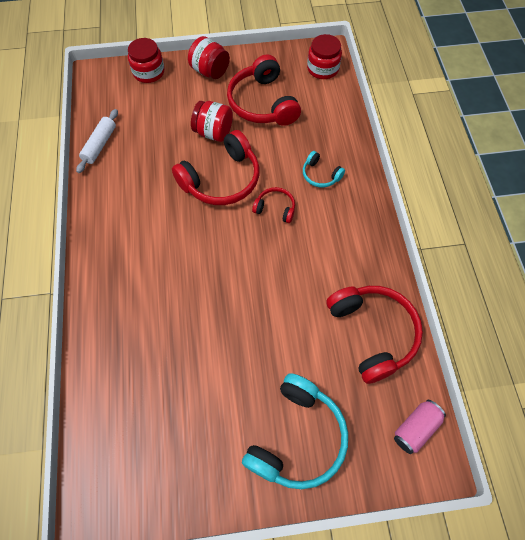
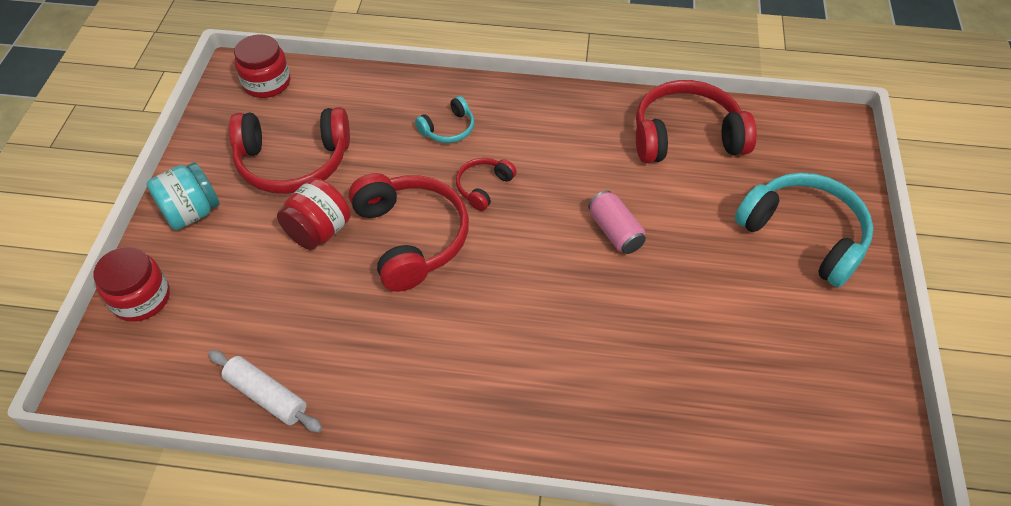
camera: 75 degrees left, 10 degrees down
red jar [188,36,230,79] -> turquoise jar [147,162,220,230]
pink can [394,400,446,454] -> pink can moved to [588,190,646,254]

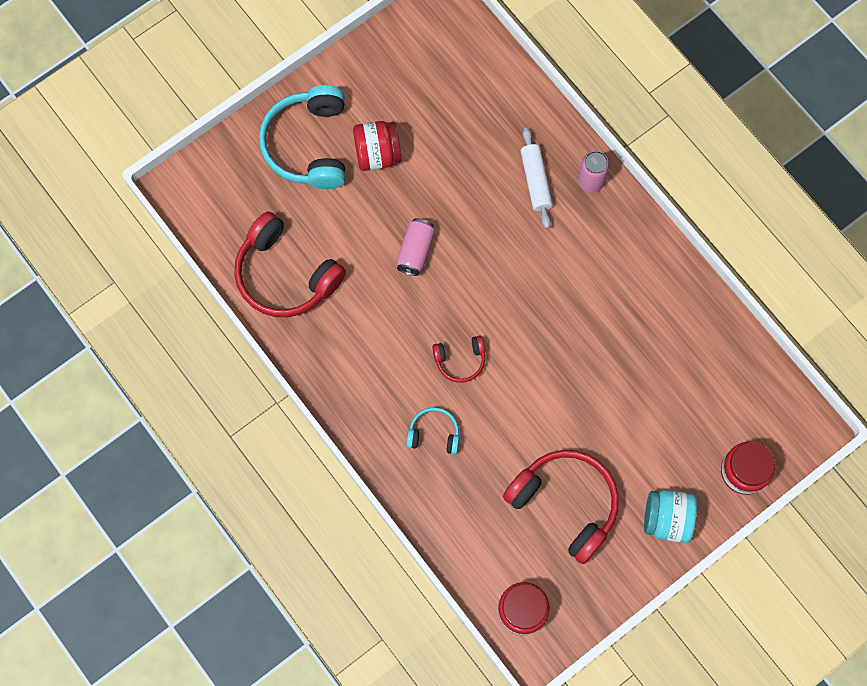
camera: 135 degrees left, 20 degrees up
white rolling pin [208,350,322,433] -> white rolling pin moved to [520,127,553,229]
red jar [277,178,351,250] -> red jar moved to [353,121,402,171]
red headphones [349,173,469,292] -> none
none -> pink can [578,151,610,192]

